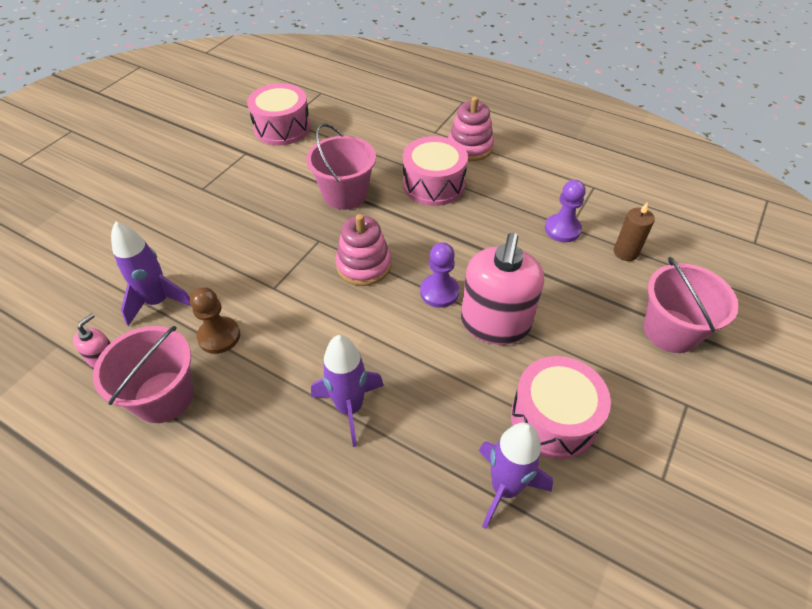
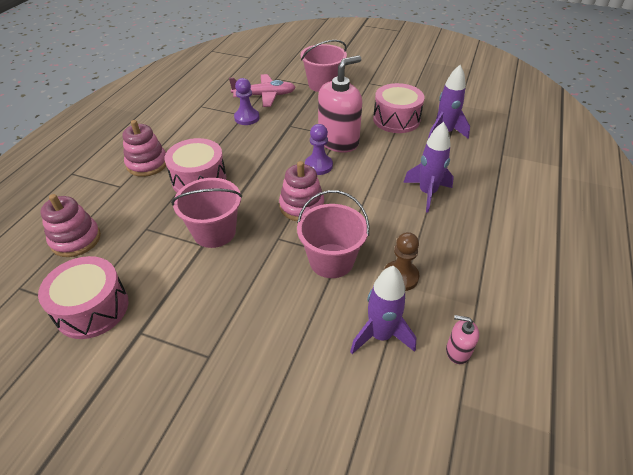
camera: 100 degrees left, 5 degrees down
pink bucket [93,326,194,423] -> pink bucket moved to [297,190,370,278]
pink soap dispenser [461,233,544,345] -> pink soap dispenser turned 45 degrees counterclockwise [318,55,362,153]
brown candle [614,202,655,261] -> pink plane [229,74,296,107]
none -> pink stacking toy [41,194,101,257]

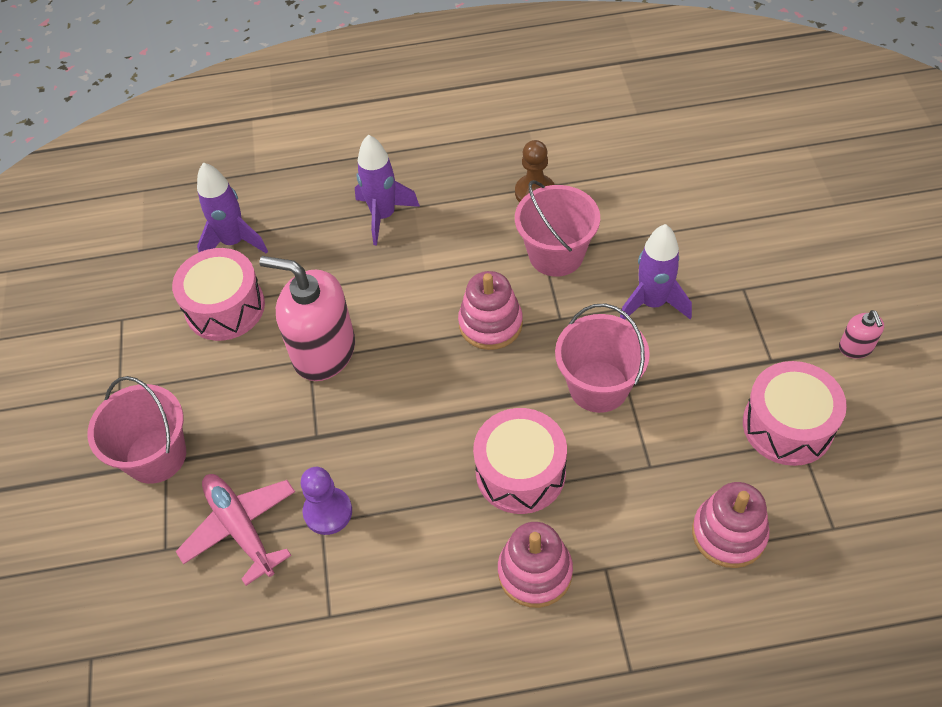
camera: 115 degrees left, 10 degrees up
purple pawn [305,124,333,175] -> none
purple rocket [350,266,416,354] -> purple rocket moved to [620,224,692,319]
pink soap dispenser [446,315,479,364] -> pink soap dispenser moved to [839,310,884,359]

